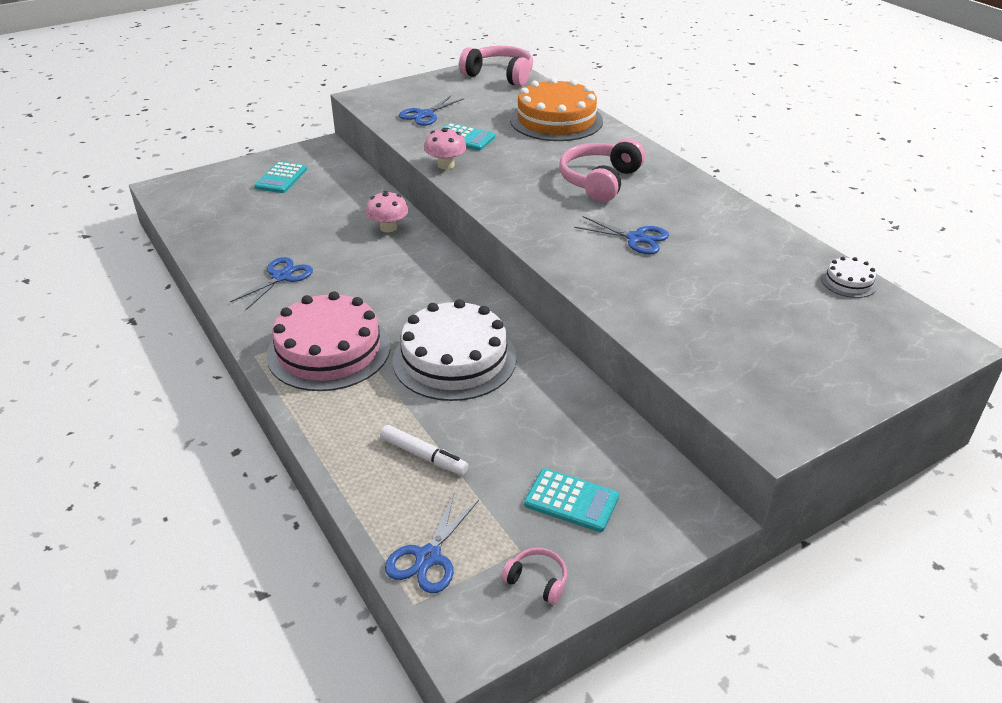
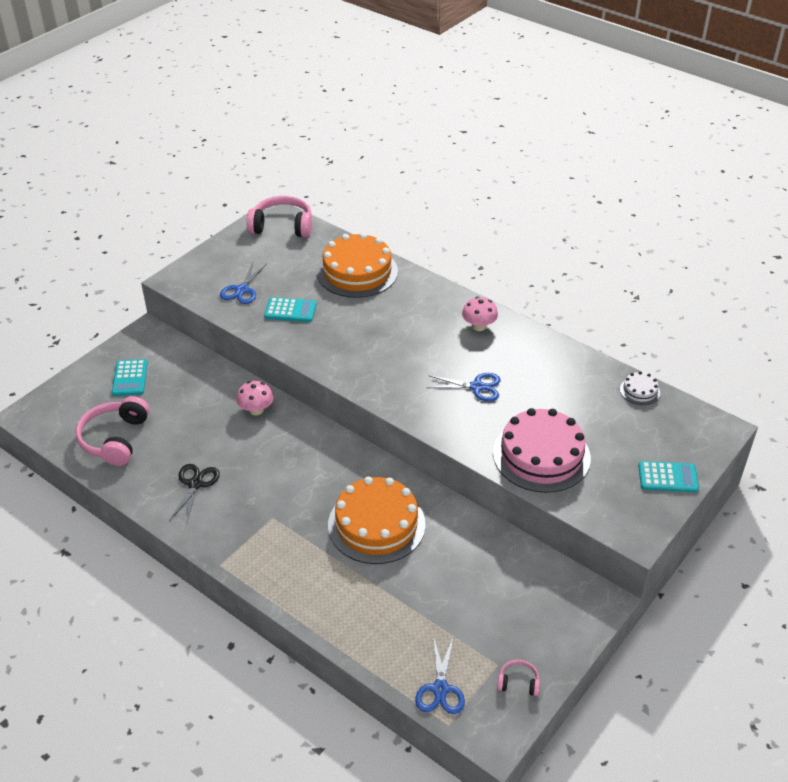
camera: 20 degrees left, 5 degrees up
blue scissors [230,257,313,310] -> black scissors [169,464,220,522]
pink cake [266,291,390,391] -> pink cake moved to [493,408,591,493]
white marker [380,425,468,475] -> none
white cake [393,299,517,401] -> orange cake [328,476,426,564]
pink mushroom [424,127,467,169] -> pink mushroom moved to [462,297,498,331]
turquoise calculator [524,468,619,532] -> turquoise calculator moved to [638,461,699,493]
pink headphones [559,138,645,202] -> pink headphones moved to [75,396,149,466]

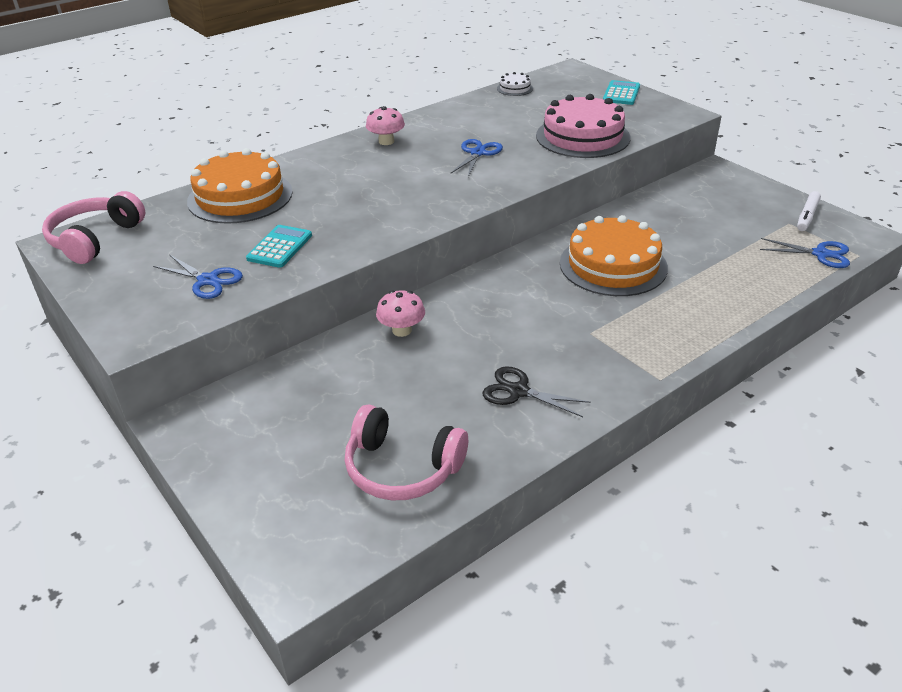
camera: 75 degrees left, 5 degrees down
turquoise calculator [112,359,148,396] -> none
pink headphones [497,660,540,696] -> white marker [797,191,821,231]

